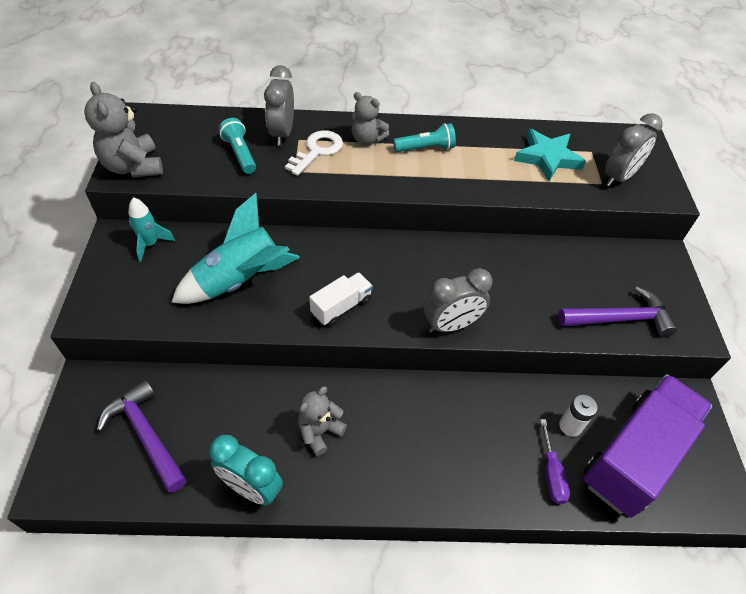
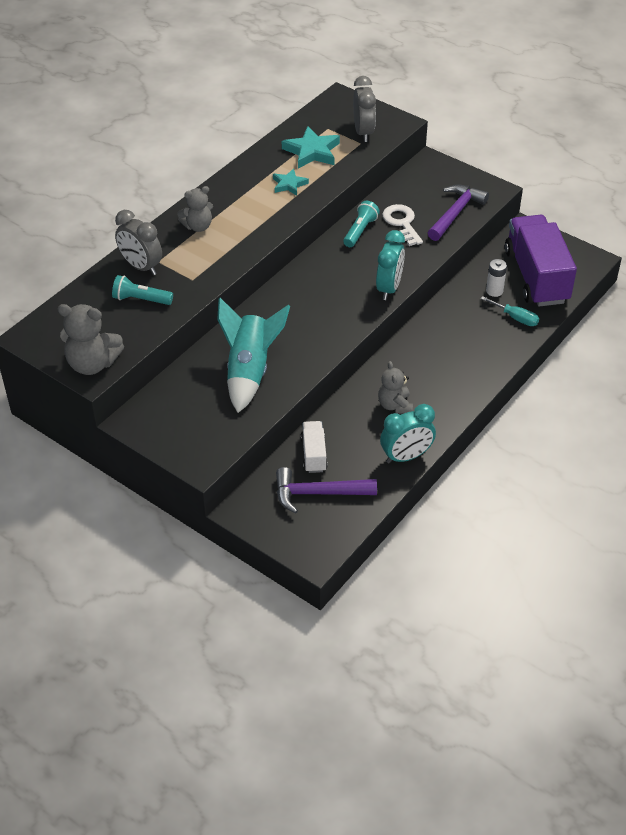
camera: 50 degrees left, 5 degrees down
turquoise rocket [128,197,175,262] -> none
white key [285,130,343,176] -> white key moved to [382,204,423,246]
white truck [309,272,373,326] -> white truck moved to [301,421,328,473]
turquoise flashlight [393,123,456,152] -> turquoise flashlight moved to [343,201,380,247]
grey clock [424,268,492,333] -> turquoise clock [376,230,405,300]
purple screwdriver [540,419,570,504] -> turquoise screwdriver [481,296,539,326]
none -> turquoise star [273,168,309,196]

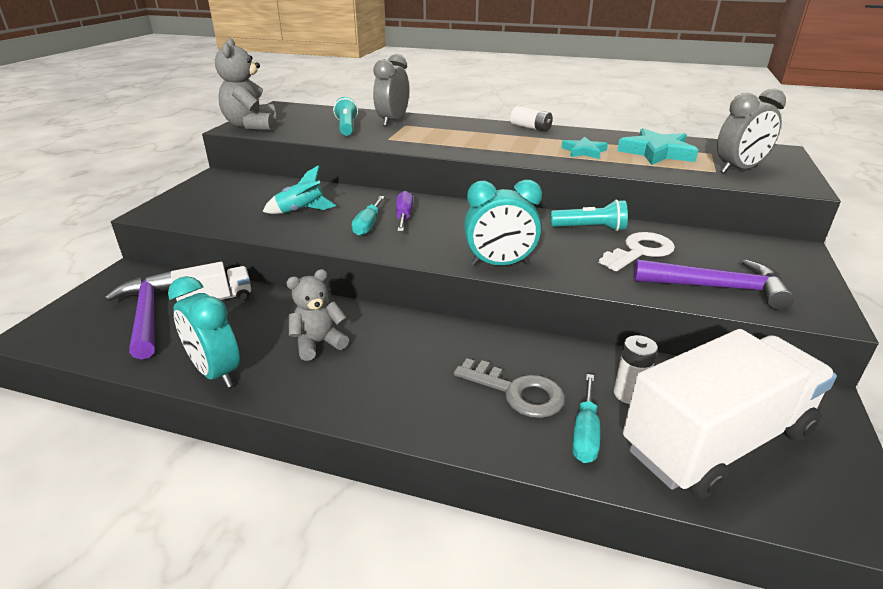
camera: 70 degrees right, 15 degrees down
grey teddy bear [177,186,213,232] -> none
turquoise rocket [217,298,290,413] -> turquoise rocket [262,165,336,214], size x0.54
purple truck [505,215,577,306] -> white truck [623,329,837,498]
none -> turquoise screwdriver [352,196,385,236]
none -> purple screwdriver [396,191,413,231]
none -> grey key [454,358,565,418]
none -> white battery [510,106,553,132]

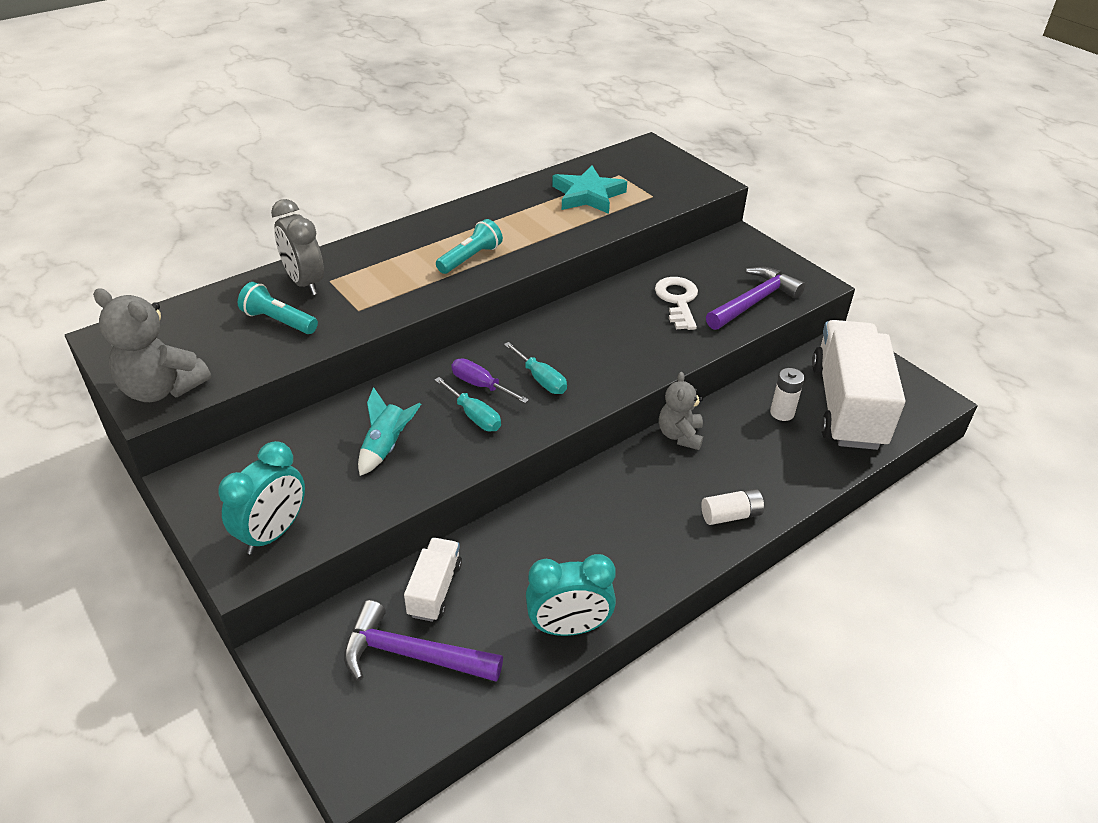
camera: 55 degrees left, 10 degrees up
grey teddy bear [286,269,349,361] -> grey teddy bear moved to [659,372,703,450]
grey key [454,358,565,418] -> none
turquoise clock [464,180,542,266] -> turquoise clock moved to [218,441,305,555]
white battery [510,106,553,132] -> white battery moved to [701,489,764,525]
turquoise flashlight [551,200,628,231] -> turquoise flashlight moved to [436,219,503,274]
turquoise star [561,137,608,159] -> none
turquoise screwdriver [572,374,600,463] -> turquoise screwdriver moved to [504,342,567,394]
grey clock [717,89,786,173] -> none

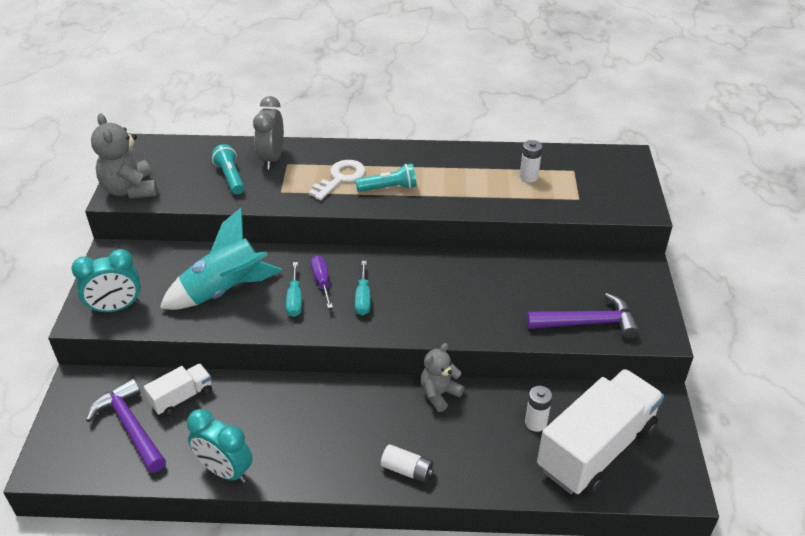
camera: 40 degrees right, 0 degrees up
turquoise rocket [358,387,421,476] -> turquoise rocket [160,208,282,310], size x1.87
turquoise star [552,166,627,214] -> white battery [520,140,542,182]
white key [655,277,698,330] -> white key moved to [309,160,366,200]

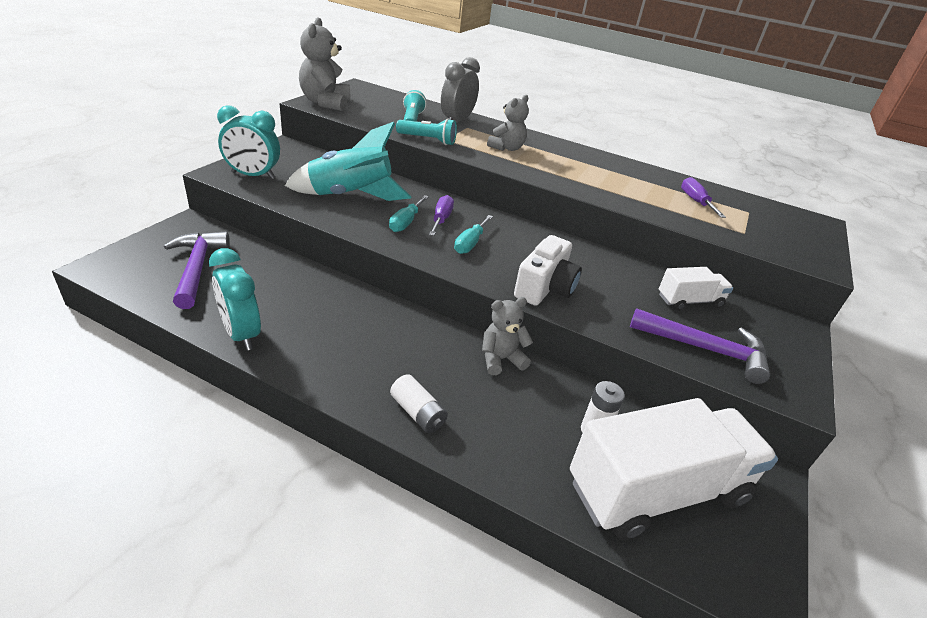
camera: 20 degrees right, 5 degrees down
white truck [144,364,212,416] -> white truck moved to [659,267,733,311]
white key [309,160,366,200] -> grey teddy bear [487,95,529,151]
turquoise flashlight [355,163,417,192] -> turquoise flashlight moved to [396,119,457,145]
white battery [520,140,542,182] -> purple screwdriver [681,177,726,218]
none -> white camera [514,235,582,306]

